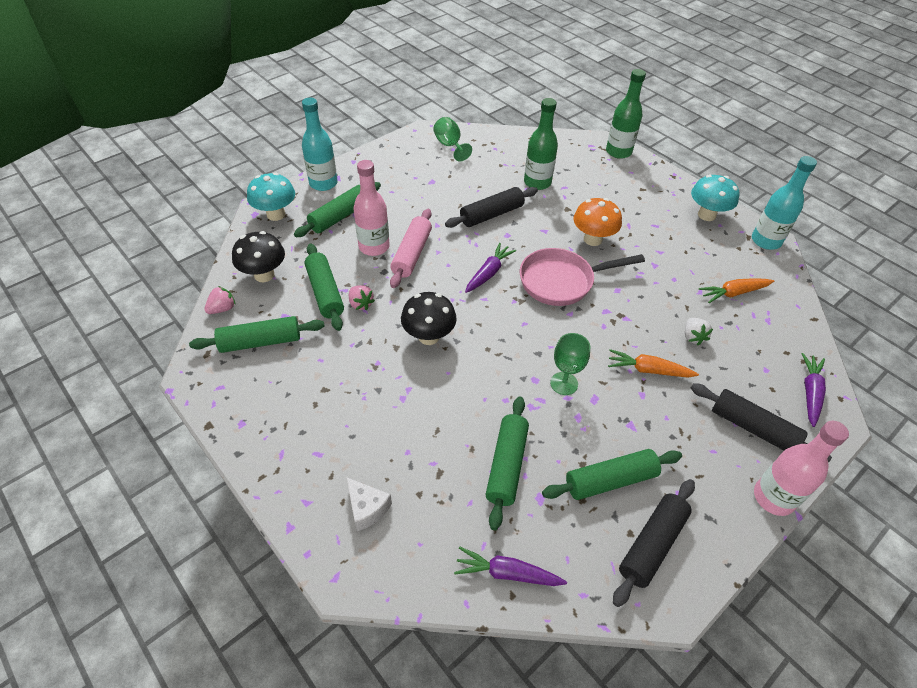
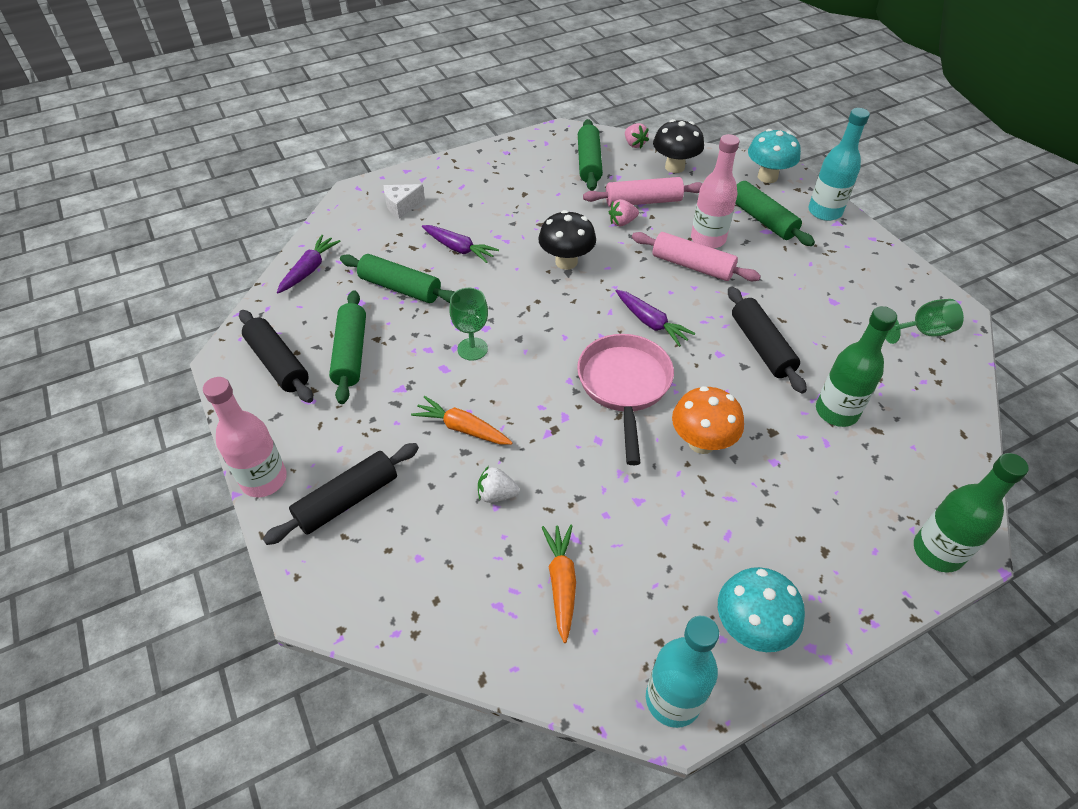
camera: 105 degrees right, 0 degrees up
green rolling pin [305,243,344,331] -> pink rolling pin [583,177,703,207]
orange carrot [608,349,699,377] -> orange carrot turned 90 degrees counterclockwise [411,396,513,445]
purple carrot [801,353,826,427] -> purple carrot moved to [422,225,499,263]

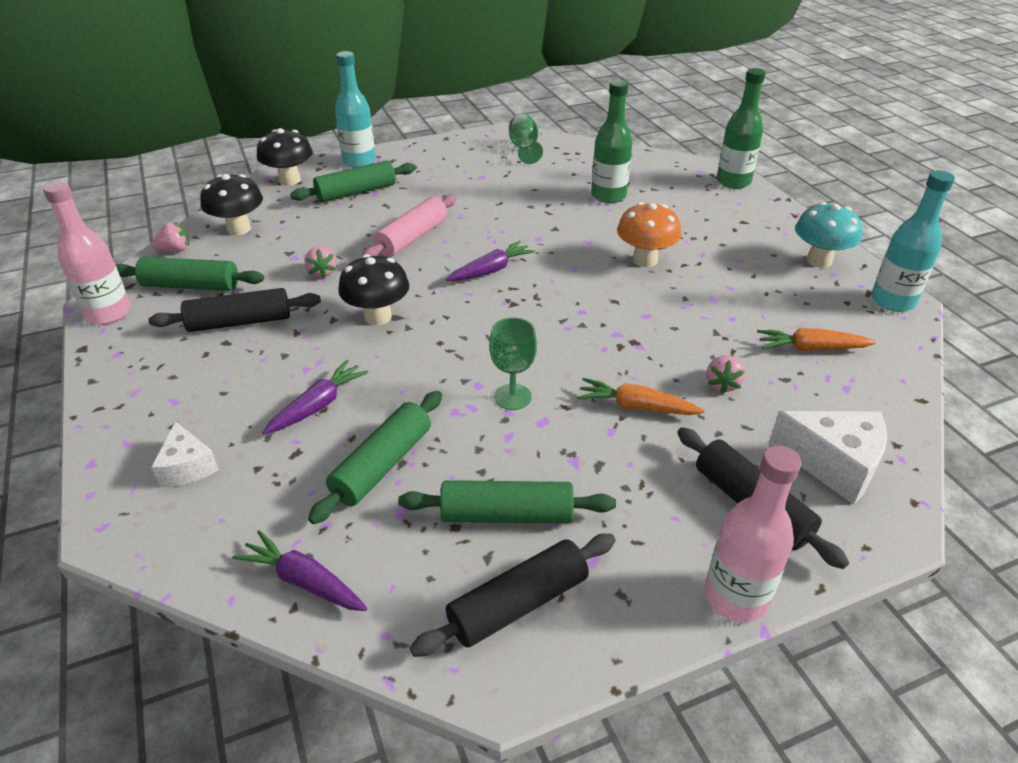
camera: 85 degrees left, 10 degrees down
orange carrot [411,396,513,445] -> orange carrot turned 75 degrees clockwise [577,378,705,415]
white strawberry [478,466,520,503] -> pink strawberry [706,356,745,394]
pink pan [577,334,674,465] -> none
pink rolling pin [583,177,703,207] -> none
pink bottle [691,134,740,248] -> pink bottle moved to [43,181,131,324]
black rolling pin [728,287,807,393] -> black rolling pin moved to [149,288,321,332]
turquoise mushroom [748,129,801,183] -> black mushroom [257,128,312,186]
none -> white cheese [769,411,887,505]

